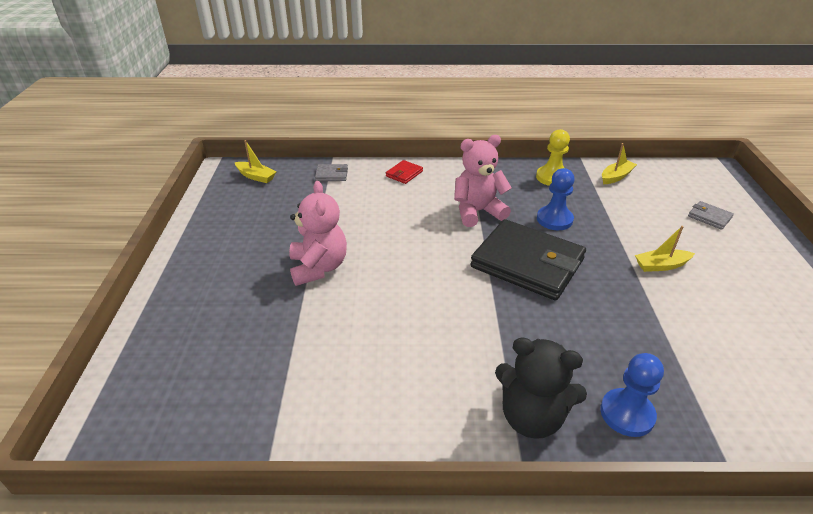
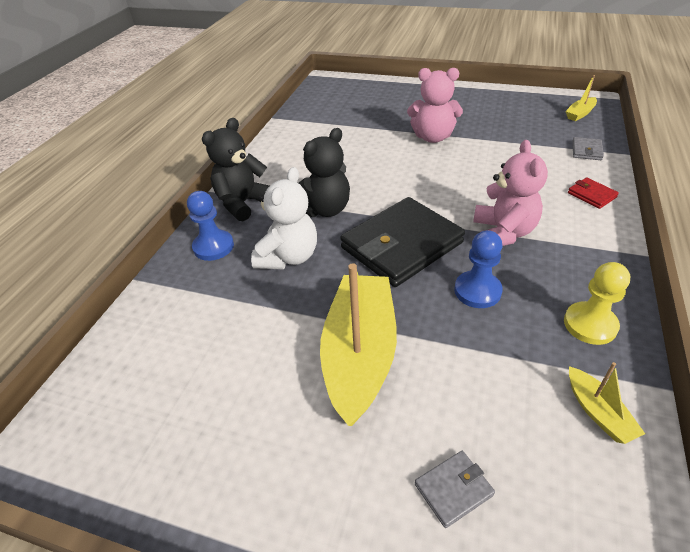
camera: 110 degrees right, 5 degrees up
yellow boat [635,226,695,272] -> yellow boat [320,263,397,426], size x2.24
none -> white teddy bear [251,167,317,269]
none -> black teddy bear [299,128,350,217]

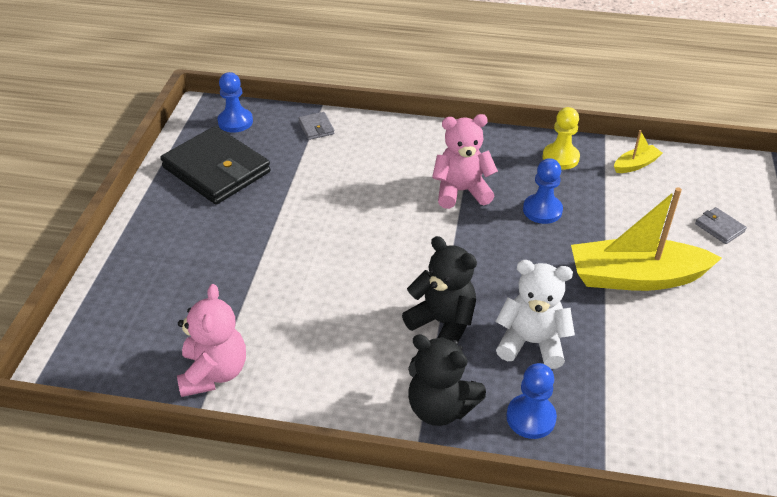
camera: 100 degrees left, 0 degrees up
black wallet [340,197,465,287] -> black wallet moved to [160,126,271,204]
pink teddy bear [407,68,463,143] -> pink teddy bear moved to [177,284,246,397]
yellow boat [566,75,597,121] -> blue pawn [217,72,253,132]
red wallet [568,177,619,209] -> none
grey wallet [572,137,604,160] -> grey wallet turned 60 degrees clockwise [299,112,335,140]

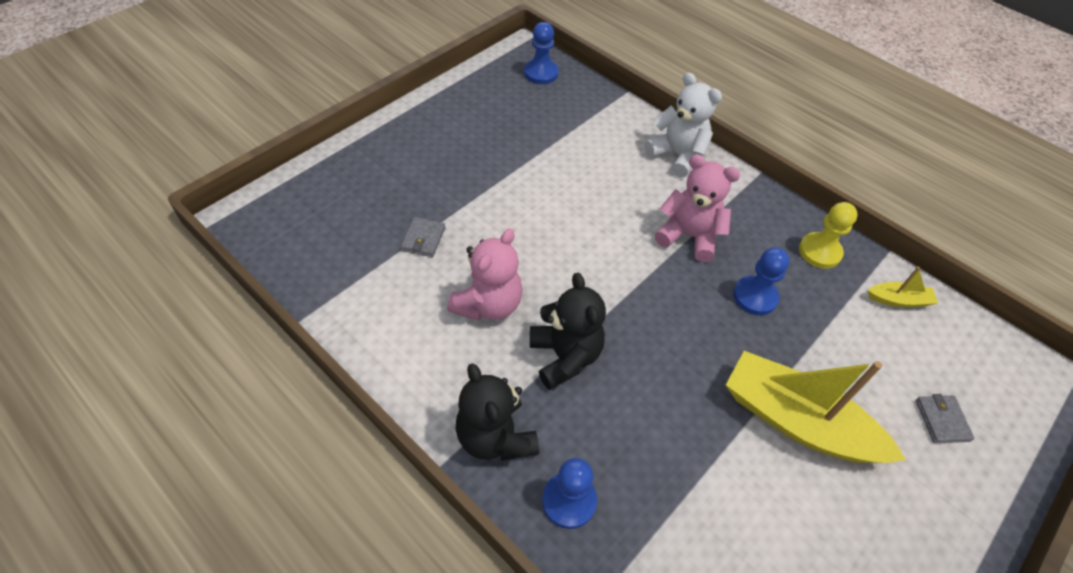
camera: 30 degrees right, 10 degrees up
black wallet [160,126,271,204] -> none
pink teddy bear [177,284,246,397] -> pink teddy bear moved to [447,228,523,321]
grey wallet [299,112,335,140] -> grey wallet moved to [400,217,446,257]
white teddy bear [495,260,575,369] -> white teddy bear moved to [645,72,722,178]

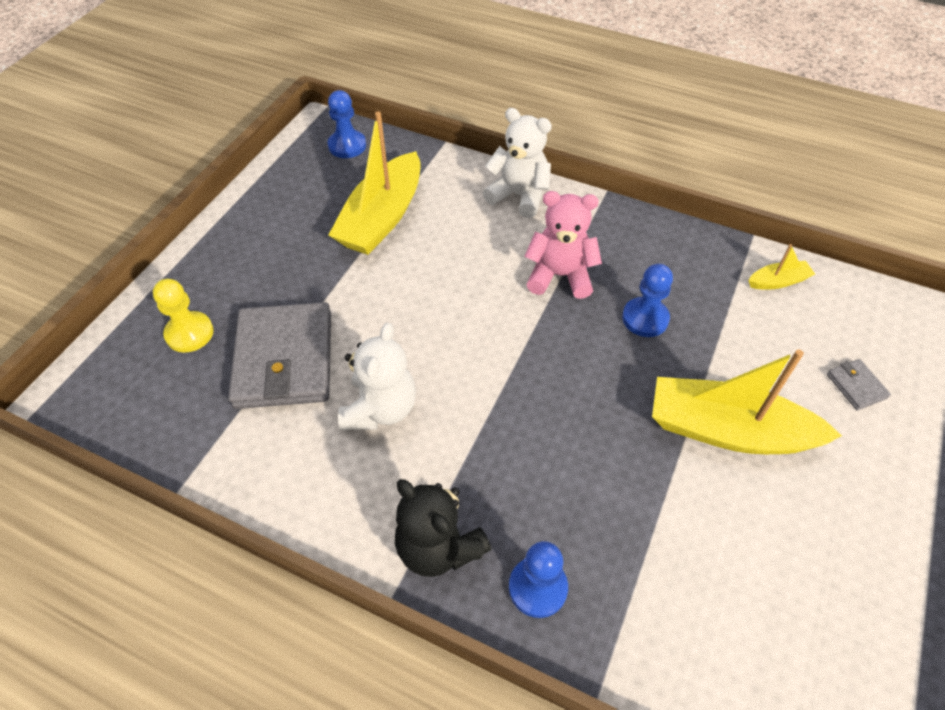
camera: 15 degrees left, 0 degrees up
grey wallet [400,217,446,257] -> grey wallet [228,302,331,409], size x2.43
pink teddy bear [447,228,523,321] -> white teddy bear [338,323,416,430]
black teddy bear [530,273,606,390] -> none
yellow pawn [799,202,858,269] -> yellow pawn moved to [153,279,214,353]
none -> yellow boat [328,111,421,255]

